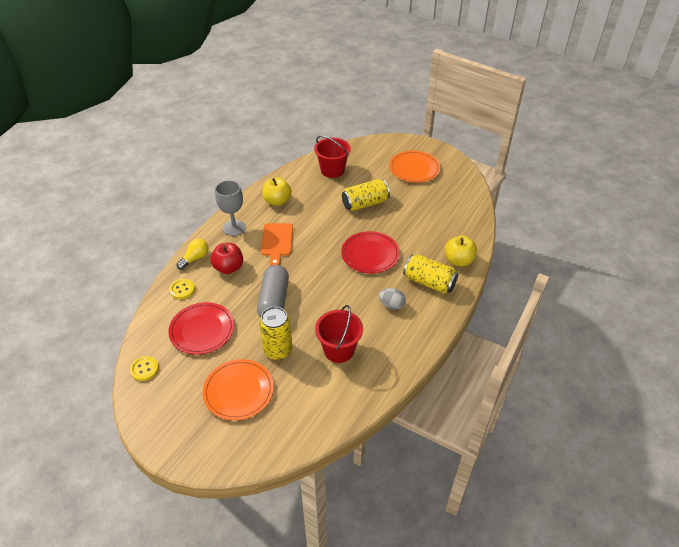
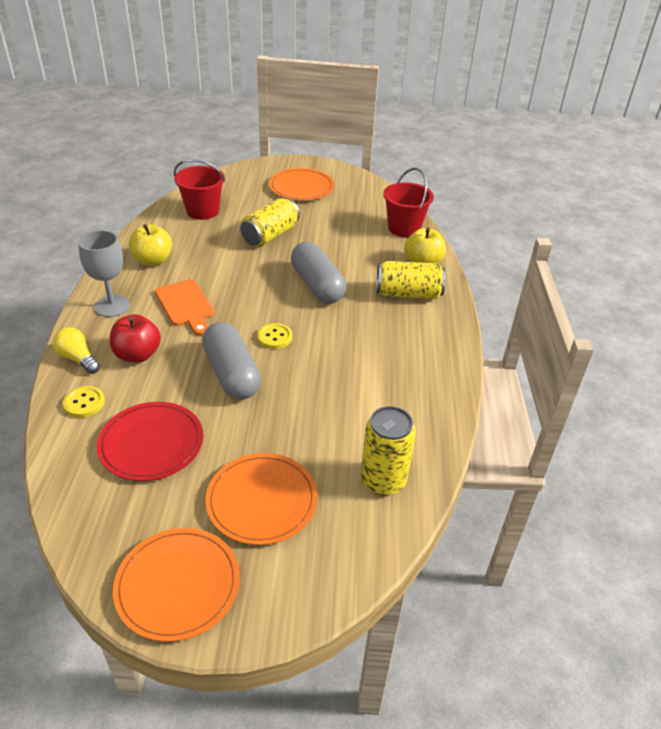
camera: 30 degrees left, 5 degrees down
yellow button [130,356,159,381] -> yellow button moved to [257,323,292,349]
yellow light bulb [177,239,209,270] -> yellow light bulb turned 60 degrees counterclockwise [53,327,100,374]
yellow can [259,307,292,360] -> yellow can moved to [361,406,416,496]
red bucket [315,305,363,363] -> red bucket moved to [383,168,434,237]
red plate [341,231,400,273] -> grey capsule [291,242,346,304]
grey egg [379,288,406,310] -> none
none -> orange plate [113,528,240,642]

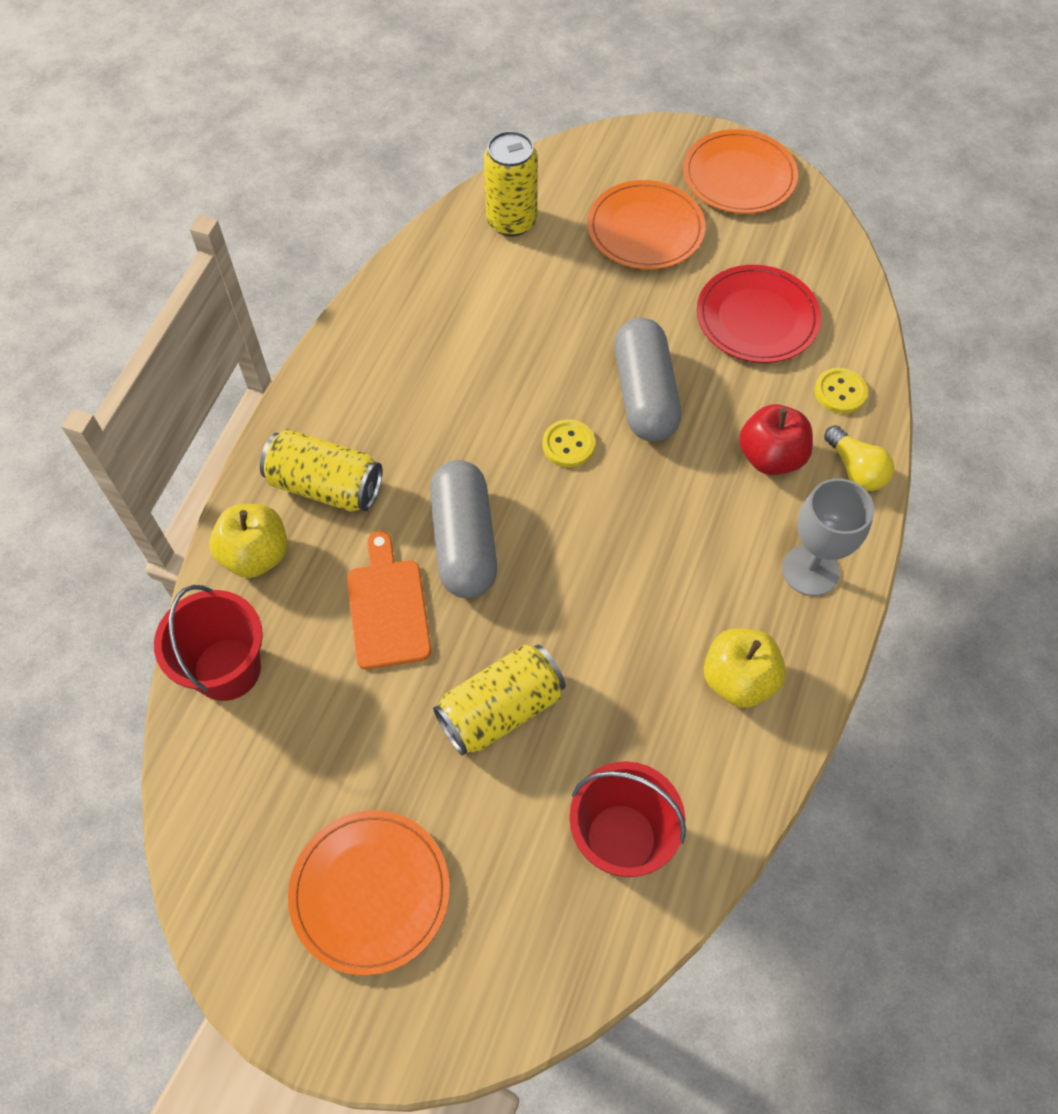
camera: 160 degrees left, 20 degrees up
orange cutting board [155,279,214,335] -> orange cutting board moved to [347,531,431,670]

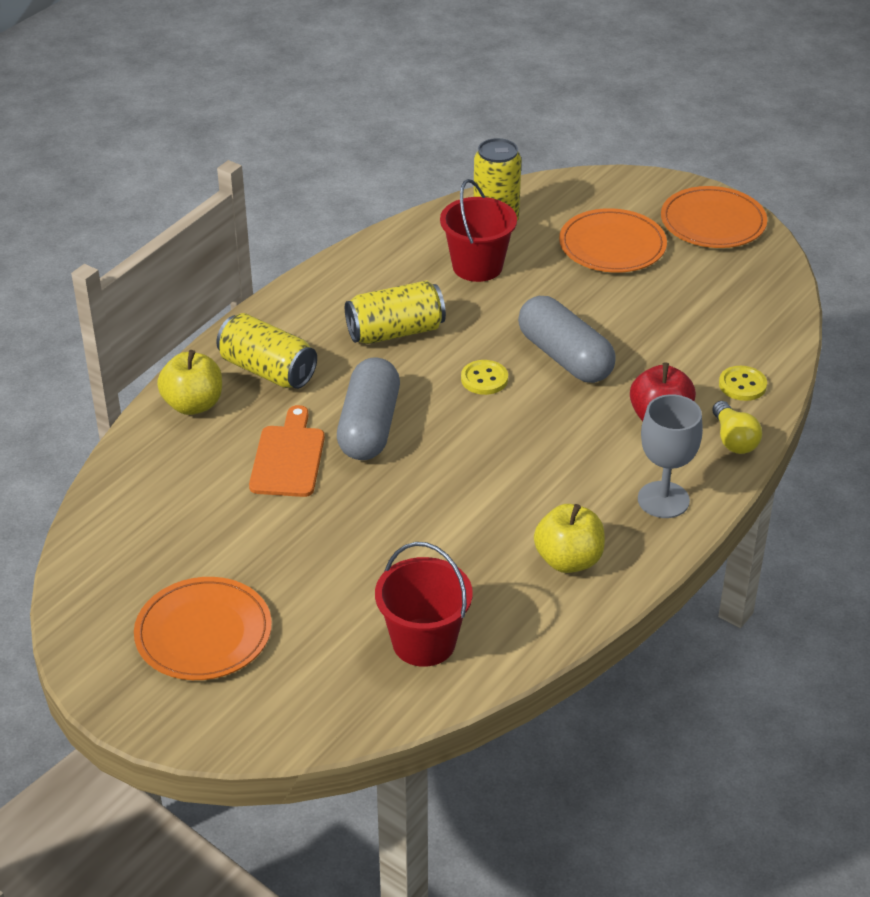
camera: 15 degrees right, 20 degrees down
red bucket [154,585,263,701] -> red bucket moved to [440,179,517,282]
yellow can [433,644,566,756] -> yellow can moved to [345,280,446,344]
grey capsule [614,318,681,442] -> grey capsule turned 45 degrees counterclockwise [518,296,616,383]
red plate [697,265,821,363] -> none

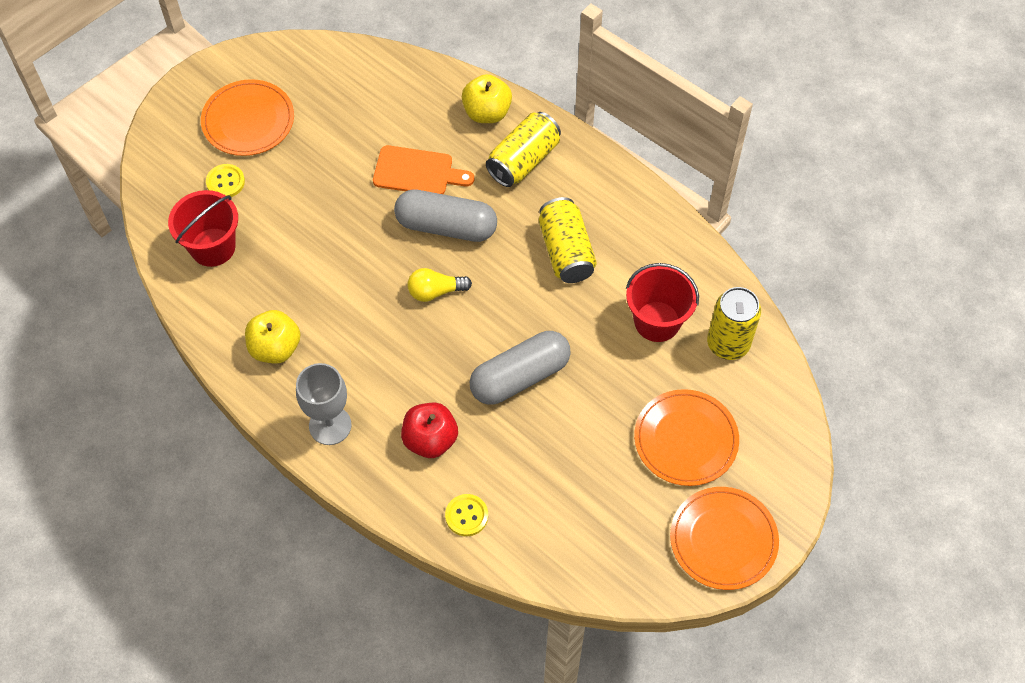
camera: 95 degrees right, 20 degrees up
yellow button [461,360,508,395] -> yellow button moved to [206,164,245,197]
yellow light bulb [712,401,762,454] -> yellow light bulb moved to [408,268,472,302]

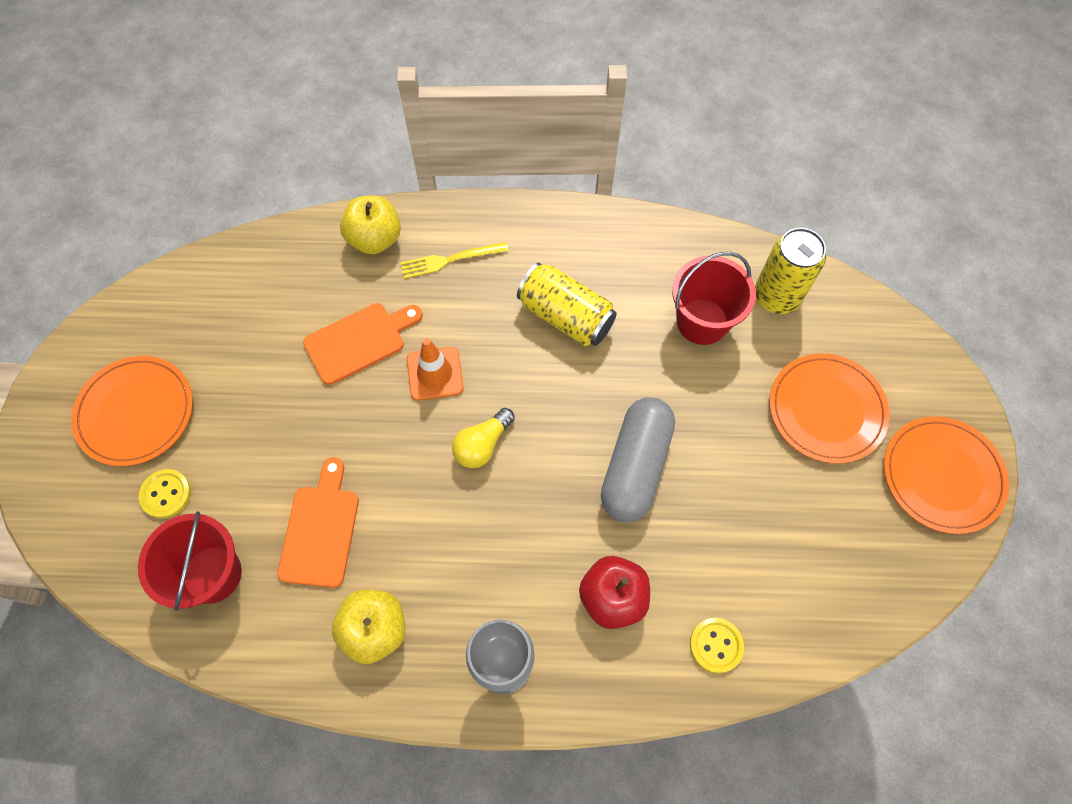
camera: 40 degrees left, 5 degrees up
grey capsule [394,189,497,242] -> orange traffic cone [407,338,464,401]
yellow can [486,112,561,187] -> yellow fork [400,242,509,279]
none -> orange cutting board [277,457,359,588]

